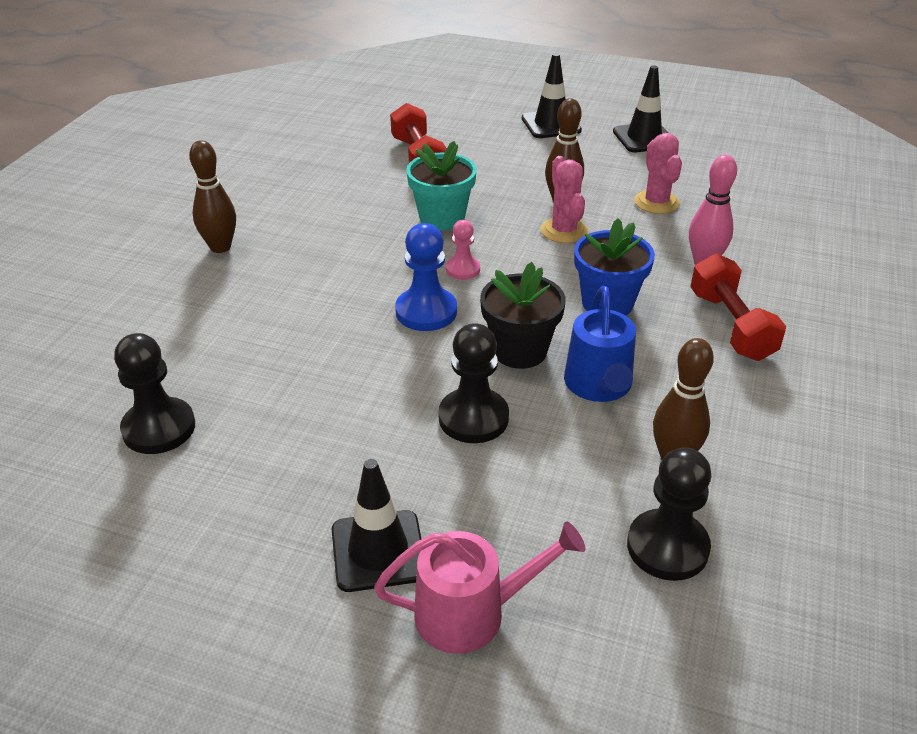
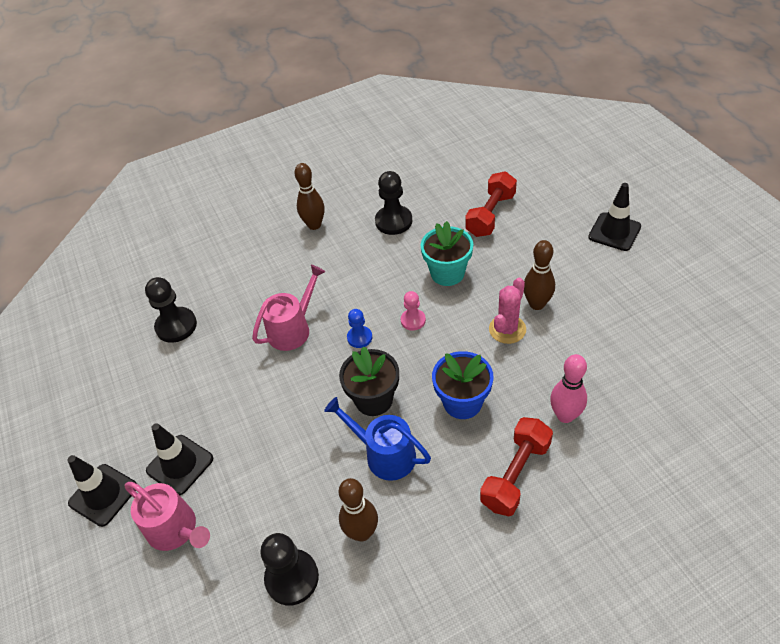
camera: 50 degrees right, 10 degrees up
blue pawn [395,223,457,331] -> blue pawn [347,309,372,348], size x0.59
black pawn [439,323,509,443] -> black pawn moved to [375,171,412,235]
blue watering can [564,286,636,402] -> blue watering can turned 75 degrees clockwise [324,397,431,481]
black traffic cone [613,65,668,152] -> black traffic cone moved to [68,455,137,527]
pink cactus [634,133,682,214] -> none
none -> pink watering can [252,265,325,351]

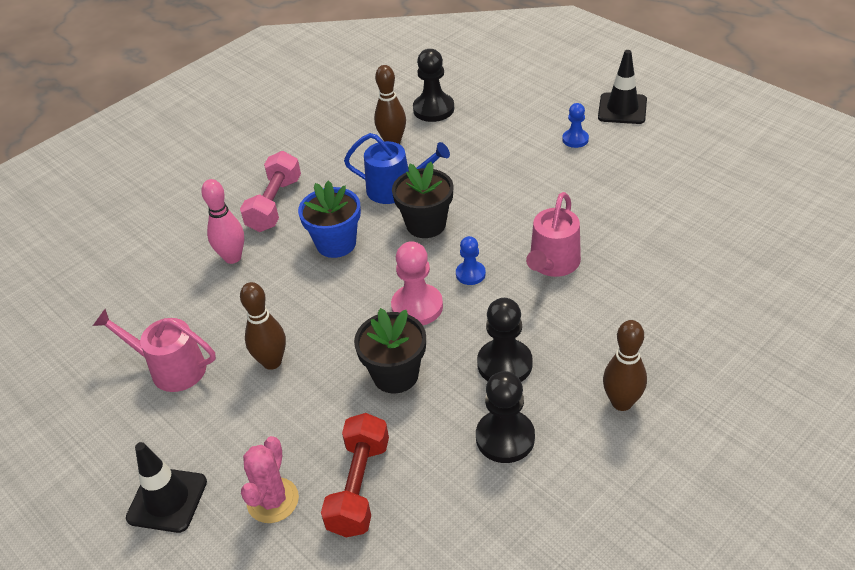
camera: 160 degrees right, 5 degrees down
pink watering can [125,482,210,551] -> pink watering can moved to [93,309,216,392]
black pawn [145,277,197,343] -> black pawn moved to [477,298,533,382]
black traffic cone [146,423,213,495] -> blue pawn [562,103,589,148]
pink pawn [401,291,426,330] -> pink pawn [391,241,443,325], size x1.68
turquoise flower pot [421,221,473,286] -> black flower pot [354,308,426,394]
red dumbbell [480,417,553,516] -> pink dumbbell [240,151,301,232]
pink cactus [489,278,526,344] -> pink cactus moved to [241,436,299,523]

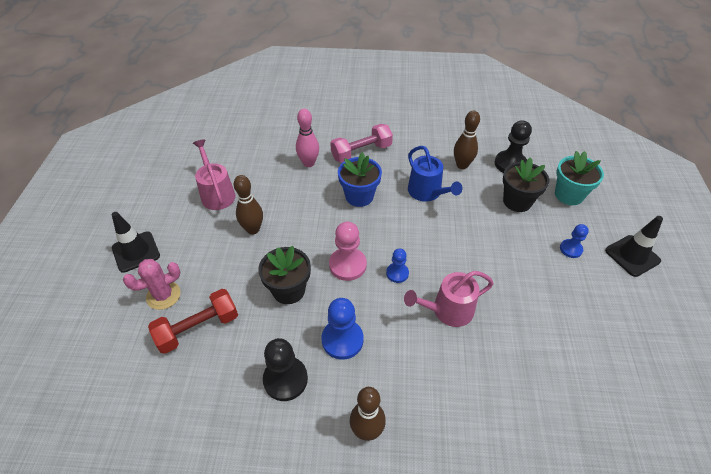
camera: 45 degrees right, 5 degrees up
black flower pot [392,162,454,238] -> black flower pot moved to [503,157,549,212]
black pawn [477,298,533,382] -> blue pawn [322,298,364,360]
none -> turquoise flower pot [555,151,604,205]

